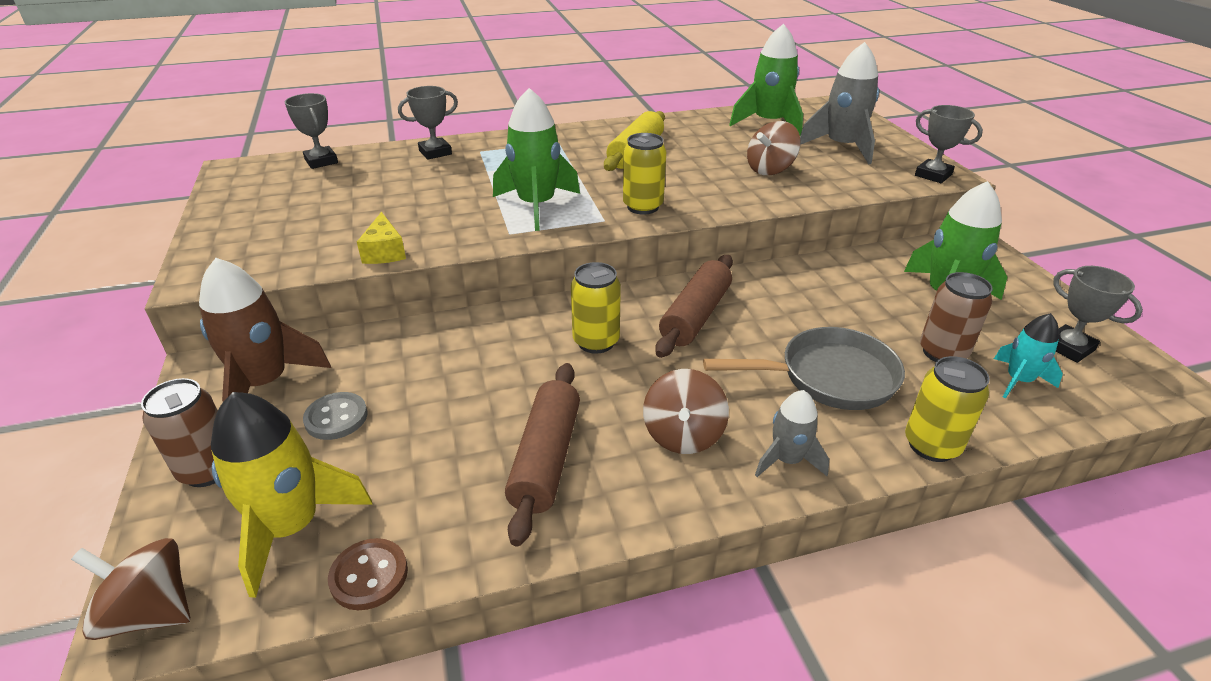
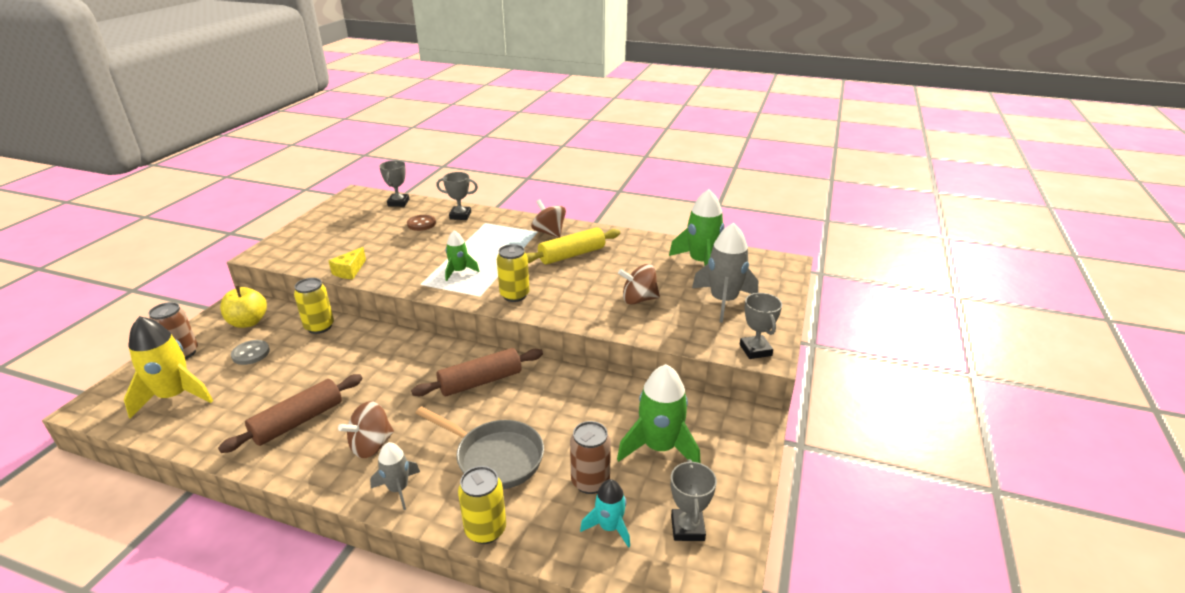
camera: 35 degrees right, 5 degrees down
brown spinning top [71,538,190,640] -> brown spinning top moved to [531,199,566,238]
brown rocket [199,258,331,402] -> yellow apple [220,285,267,328]
brown button [328,538,408,610] -> brown button moved to [407,215,436,231]
green rocket [493,88,580,231] -> green rocket [445,230,480,281], size x0.57
yellow can [571,262,621,354] -> yellow can moved to [294,278,334,334]

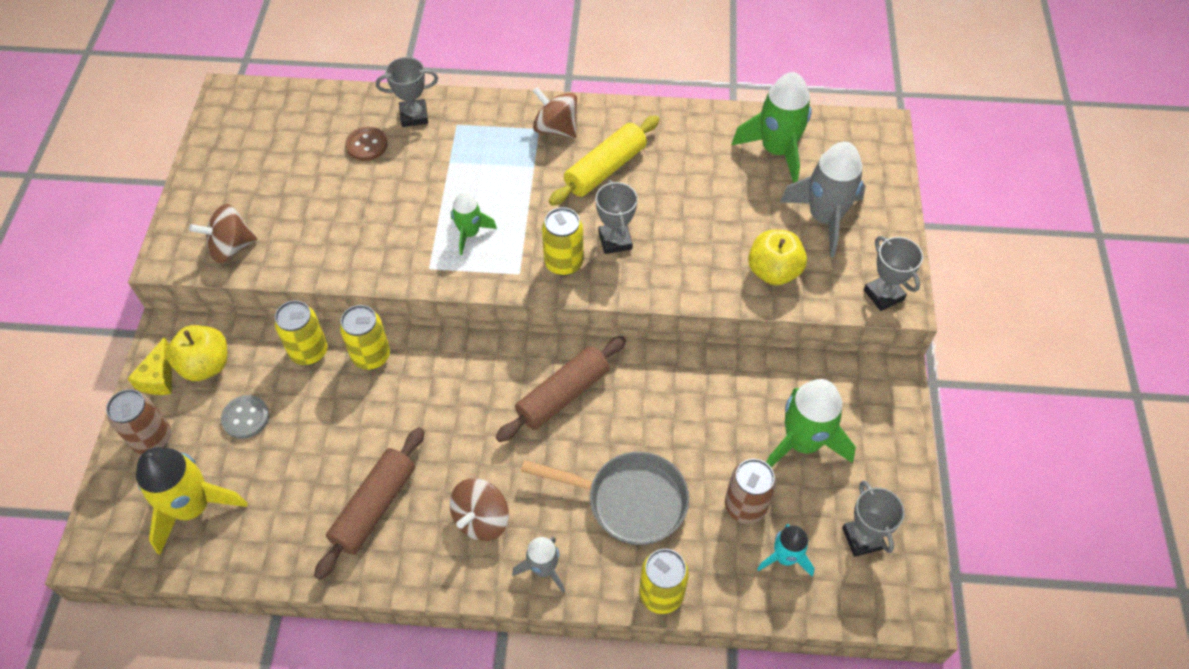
camera: 15 degrees left, 25 degrees up
yellow cheese [329,247,366,279] -> yellow cheese moved to [127,337,172,395]
grey trophy [379,160,409,207] -> grey trophy moved to [595,180,638,254]
brown spinning top [618,264,660,305] -> brown spinning top moved to [189,204,258,263]
none -> yellow can [340,305,390,370]
none -> yellow apple [748,230,807,286]

